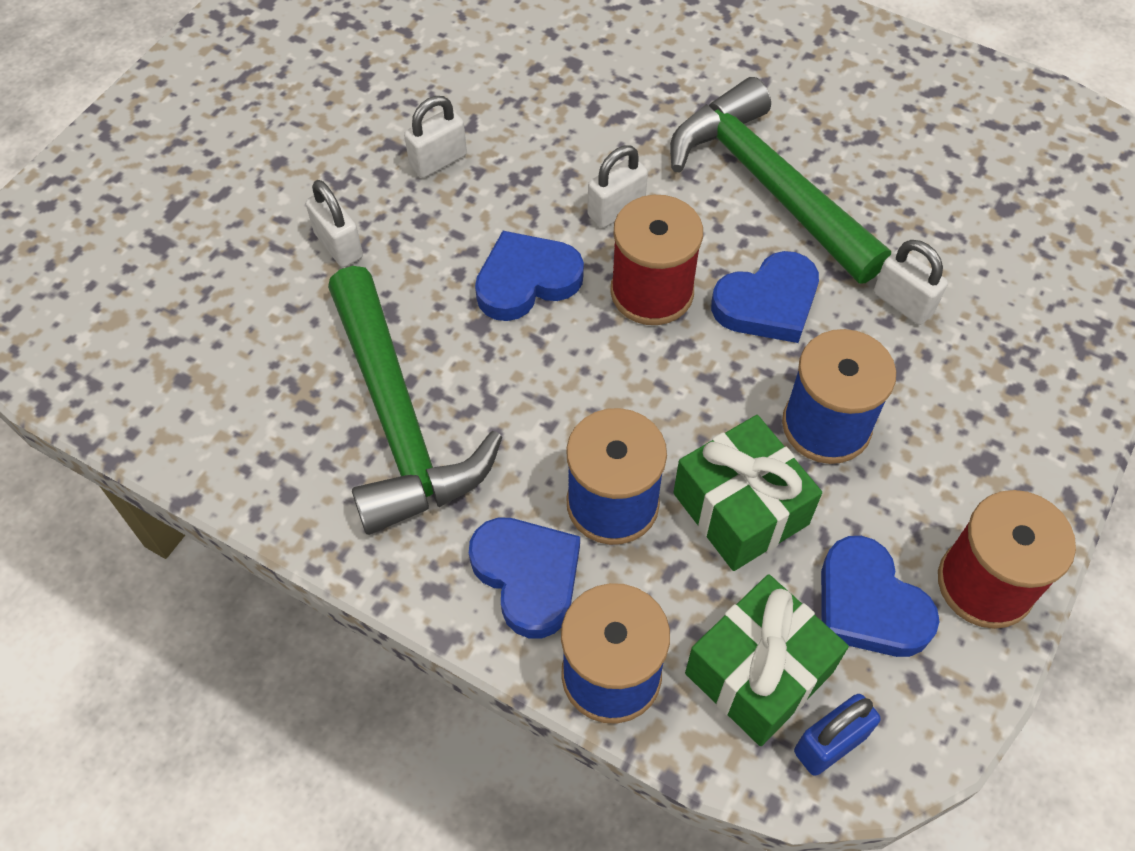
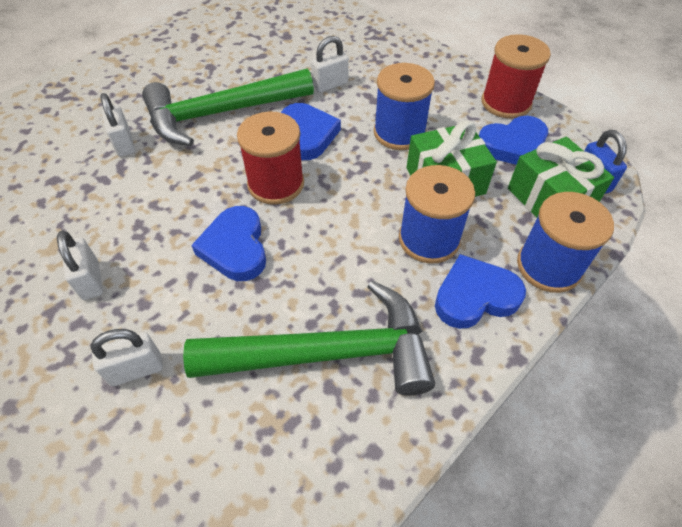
camera: 75 degrees left, 5 degrees down
white padlock [587,145,648,228] -> white padlock moved to [100,93,135,157]

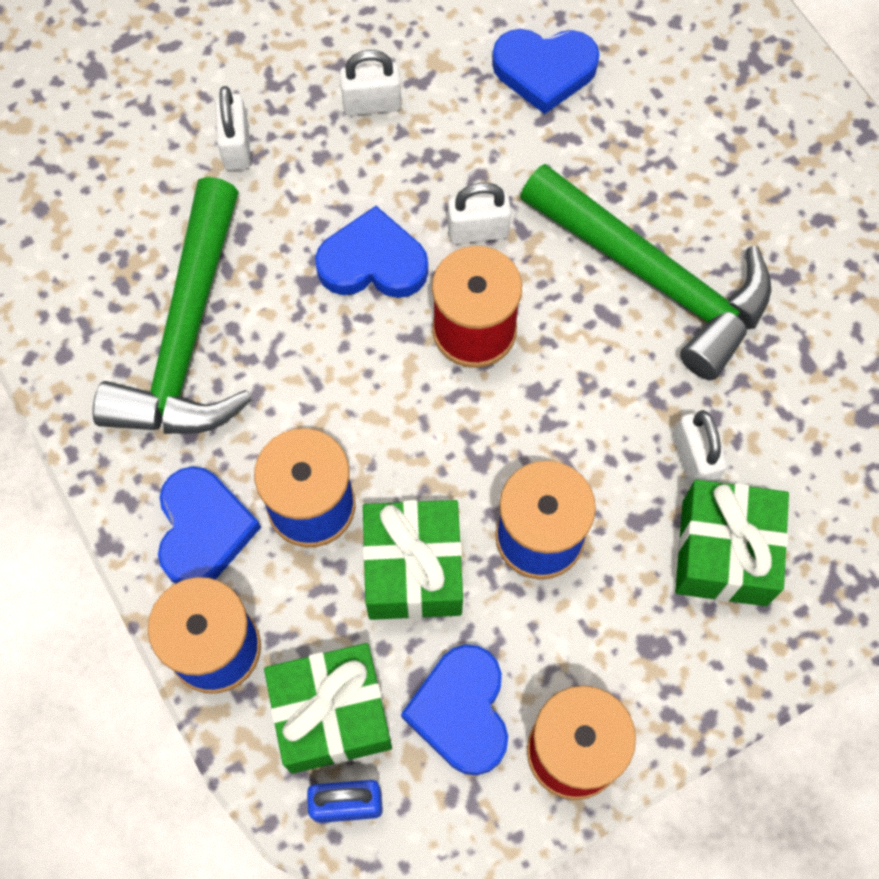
camera: 105 degrees right, 15 degrees up
white padlock [100,93,135,157] -> white padlock moved to [448,183,511,244]
green hammer [142,68,314,146] -> green hammer turned 135 degrees clockwise [520,164,771,380]
blue heart [281,103,341,160] -> blue heart moved to [492,29,600,114]
none -> green gift [675,480,789,606]

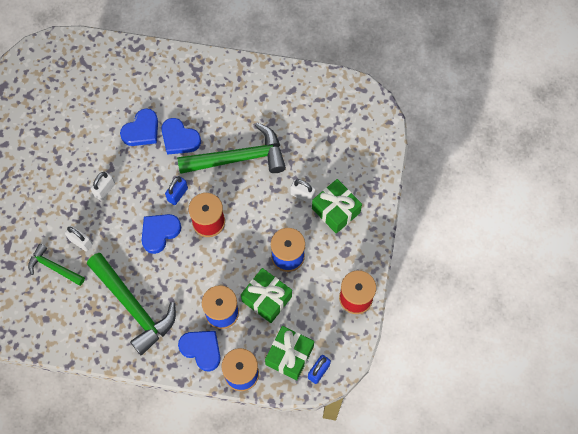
camera: 50 degrees left, 0 degrees up
blue heart [401,644,508,775] -> blue heart moved to [161,118,201,155]
white padlock [448,183,511,244] -> blue padlock [165,176,188,205]
none -> green hammer [28,244,85,286]

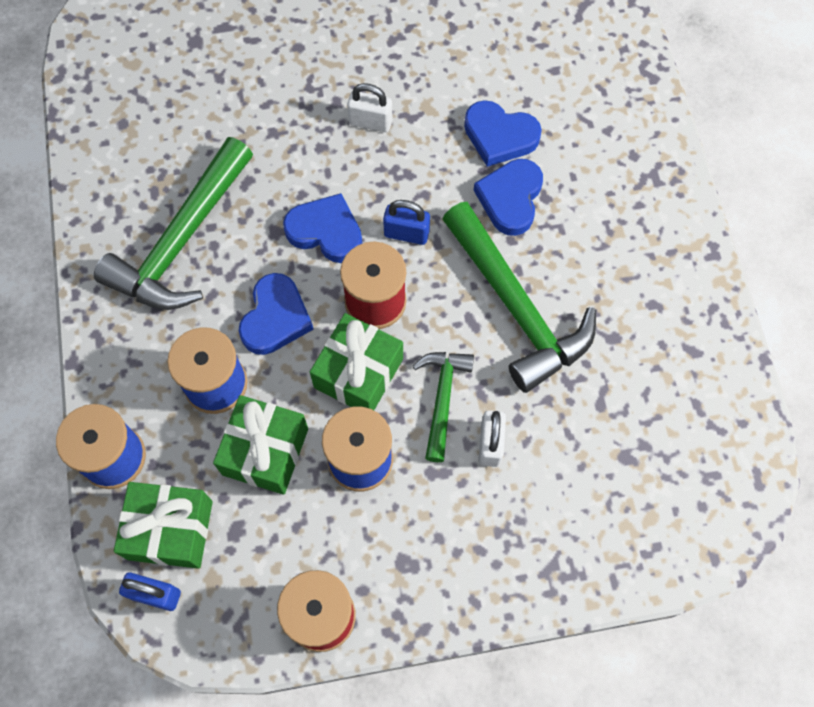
camera: 70 degrees right, 0 degrees up
green hammer [28,244,85,286] -> green hammer moved to [413,352,474,462]
white padlock [65,226,93,251] -> none
blue heart [178,331,221,371] -> blue heart moved to [239,273,314,355]
green gift [312,179,362,234] -> green gift moved to [310,313,403,410]

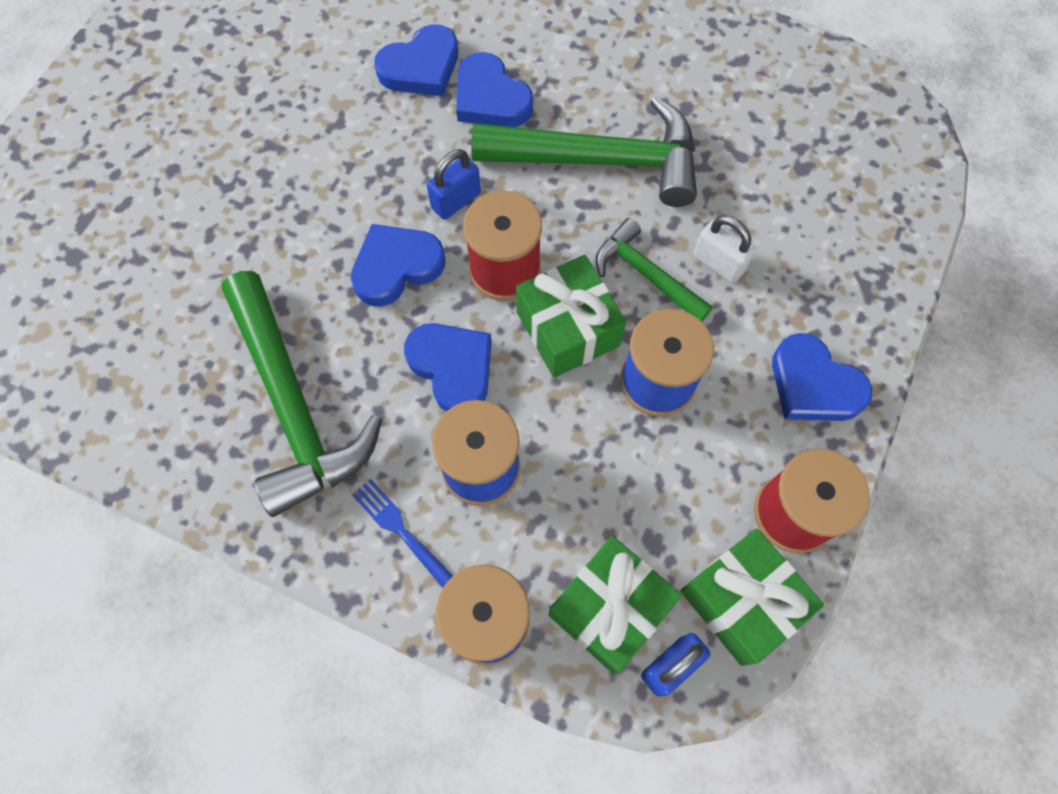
camera: 55 degrees left, 0 degrees up
green gift [213,395,308,495] -> green gift moved to [680,529,824,666]
white padlock [347,83,393,132] -> none
none -> blue fork [352,479,453,588]
none -> blue heart [772,333,872,421]

